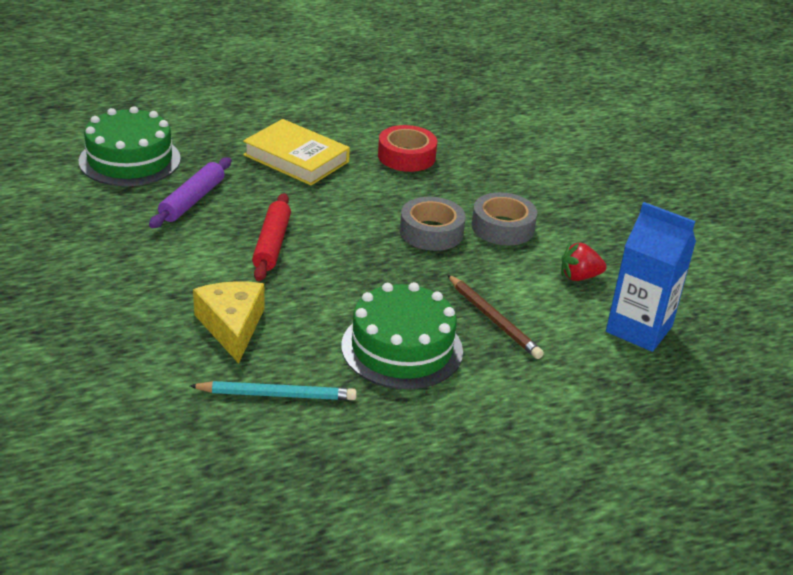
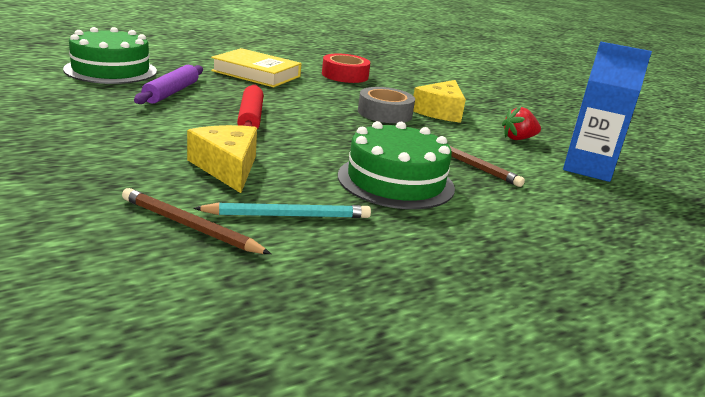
camera: 10 degrees left, 10 degrees down
grey tape [472,192,537,246] -> yellow cheese [413,80,466,123]
none -> brown pencil [122,188,271,254]

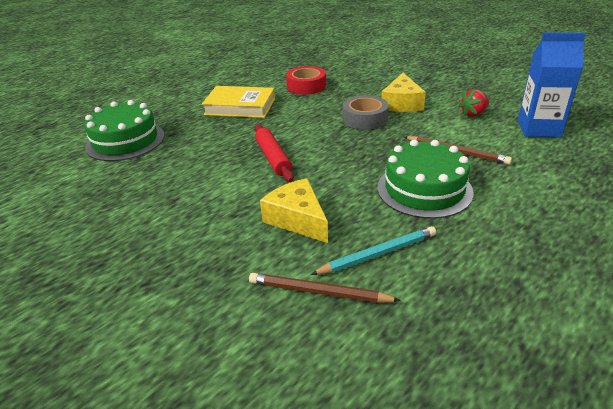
camera: 10 degrees left, 10 degrees up
purple rolling pin [134,65,203,104] -> none

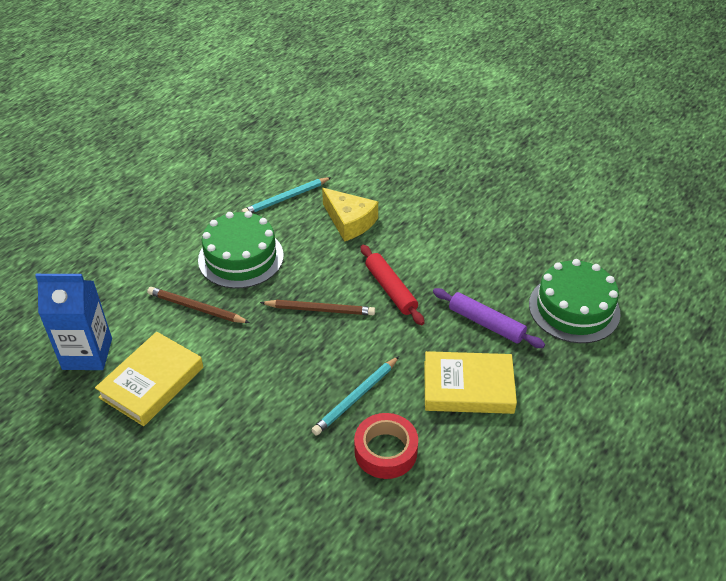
camera: 170 degrees right, 10 degrees up
brown pencil [249,273,401,303] -> brown pencil moved to [260,300,375,315]
grey tape [343,95,389,130] -> none
yellow cheese [381,73,426,112] -> none
red strawberry [458,89,489,116] -> yellow book [95,332,203,426]
none -> turquoise pencil [312,356,399,435]
none -> purple rolling pin [433,288,545,348]

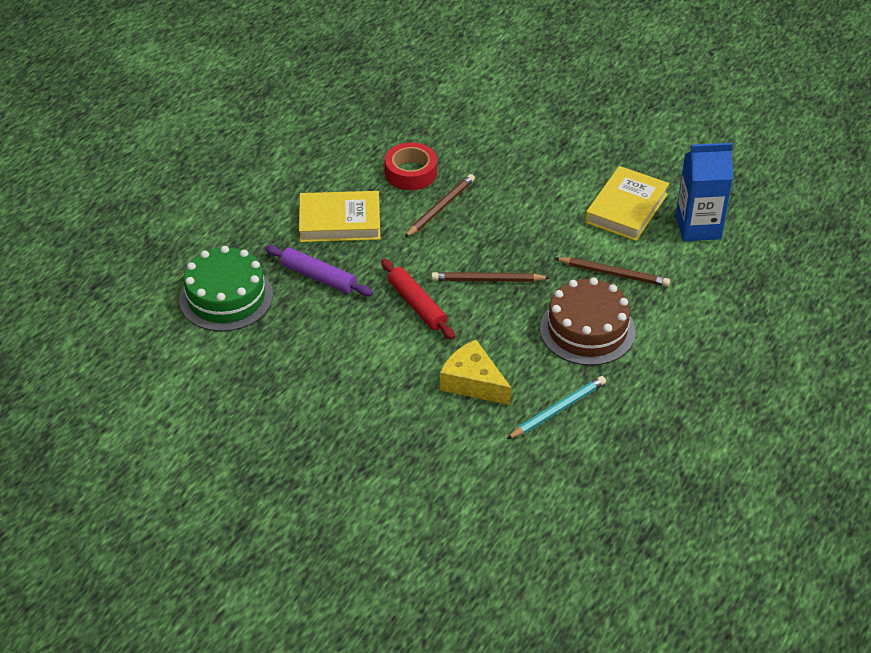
camera: 175 degrees right, 0 degrees up
green cake [198,211,284,288] -> brown cake [540,278,635,366]
turquoise pencil [312,356,399,435] -> brown pencil [404,174,475,238]

